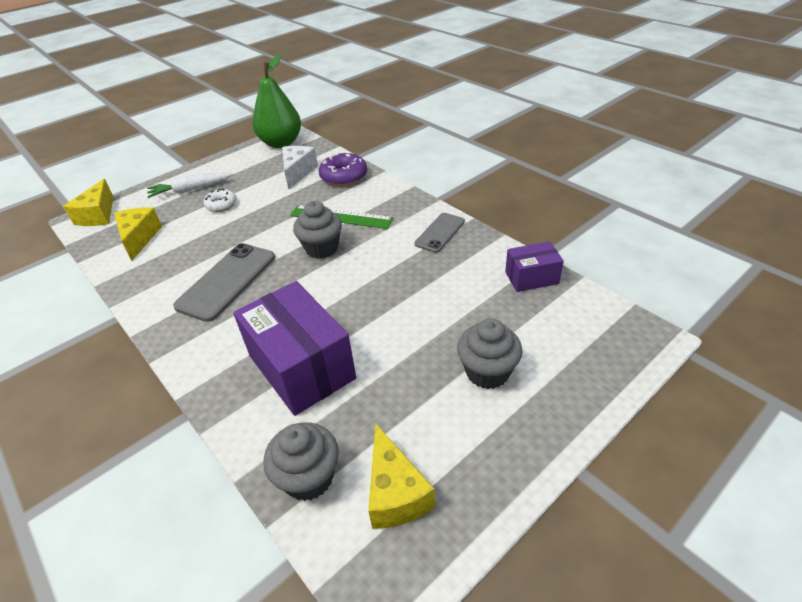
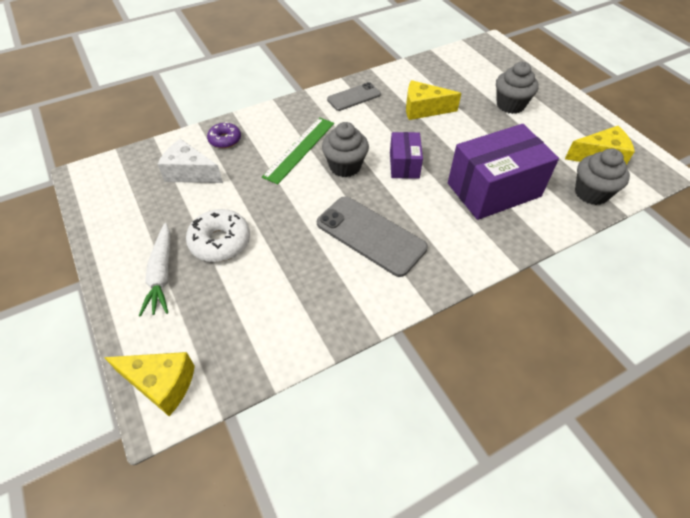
camera: 80 degrees left, 10 degrees up
yellow cheese [114,207,162,261] -> yellow cheese moved to [406,80,461,120]
white donut [203,188,236,212] -> white donut [186,209,250,262], size x1.58
green pear [253,54,301,148] -> none
purple donut [319,153,367,186] -> purple donut [207,122,241,148], size x0.63
grey phone [415,213,465,253] -> grey phone turned 75 degrees counterclockwise [327,82,381,111]
purple box [505,241,564,292] -> purple box moved to [390,132,423,179]

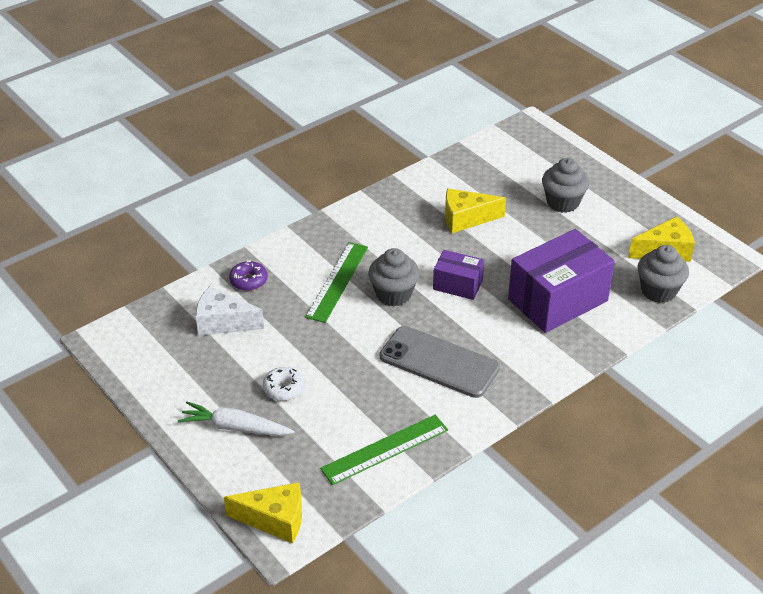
camera: 10 degrees left, 10 degrees down
white carrot [139,223,170,317] -> white carrot turned 120 degrees clockwise [178,402,294,436]
white donut [186,209,250,262] -> white donut [263,367,305,401], size x0.63
grey phone [327,82,381,111] -> none
purple box [390,132,423,179] -> purple box turned 60 degrees counterclockwise [433,250,484,300]
none -> green ruler [320,415,448,485]

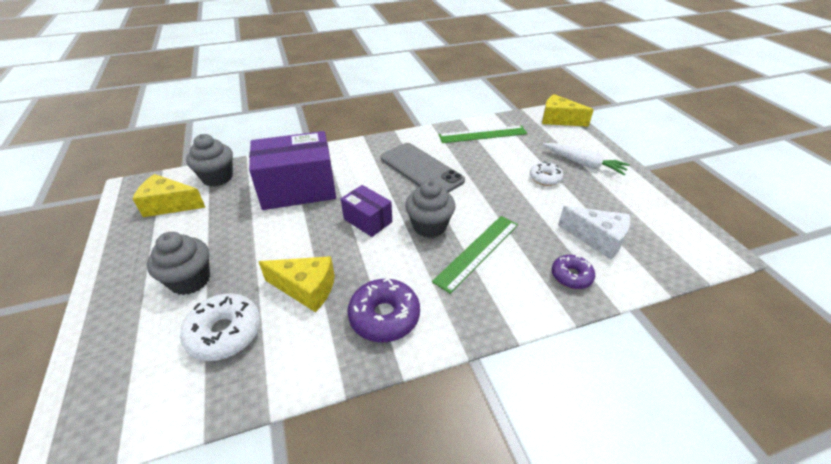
camera: 160 degrees left, 0 degrees up
none -> white donut [180,293,261,361]
none -> purple donut [347,278,420,342]

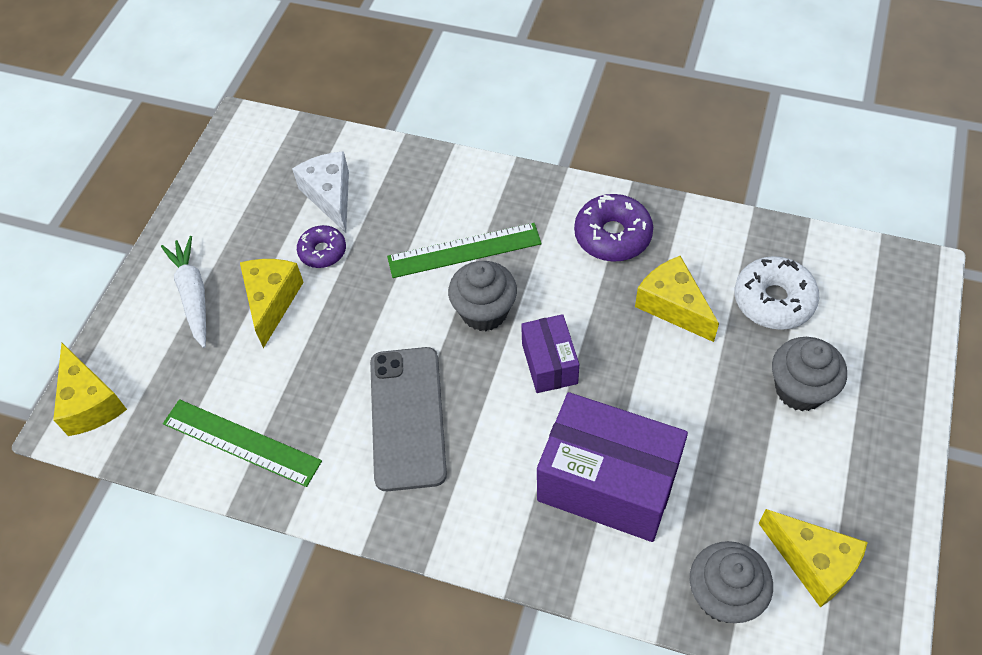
camera: 140 degrees left, 15 degrees up
white donut [530,161,563,186] -> yellow cheese [240,259,304,348]
purple donut [552,255,595,289] -> purple donut moved to [297,225,346,268]

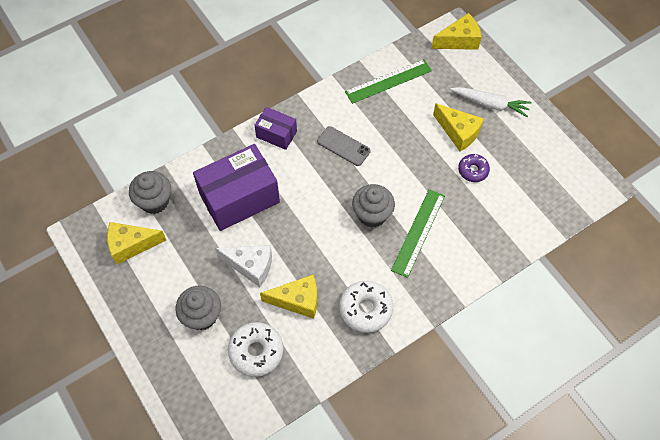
camera: 125 degrees right, 5 degrees up
yellow cheese [53,342,127,436] -> yellow cheese turned 150 degrees clockwise [431,13,482,50]
white cheese [292,151,349,233] -> white cheese moved to [215,245,272,287]
grey phone [370,347,447,491] -> grey phone [317,126,371,166], size x0.61
purple box [521,314,579,393] -> purple box moved to [254,107,297,150]
purple donut [574,194,653,262] -> white donut [339,281,393,333]

